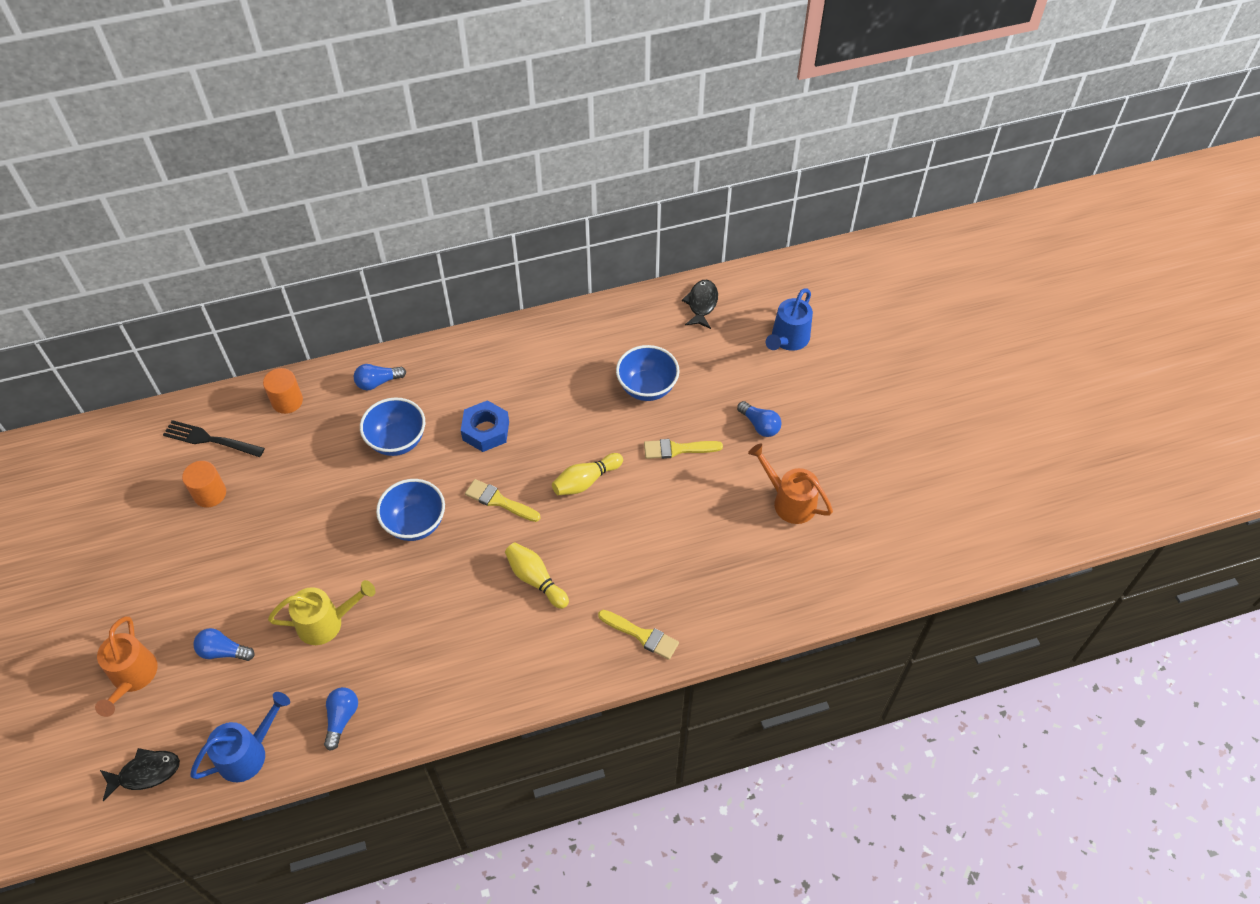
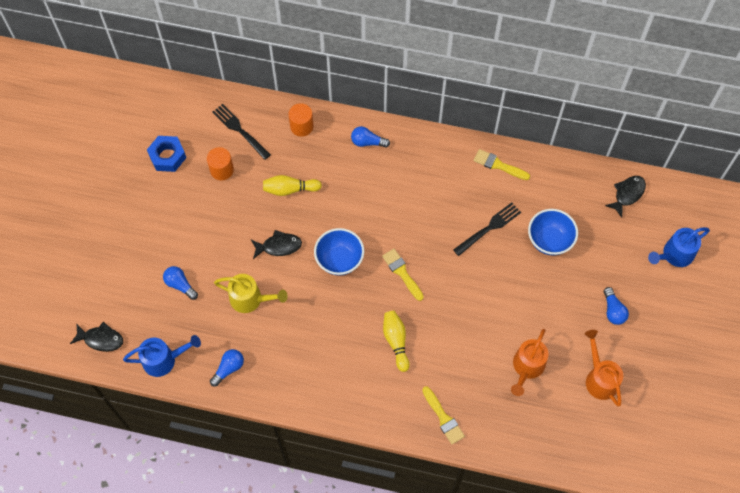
camera: 30 degrees right, 10 degrees up
orange watering can [95,617,158,717] -> orange watering can moved to [511,329,548,396]
blue bowl [360,397,425,456] -> none
blue nut [461,400,509,452] -> blue nut moved to [147,136,186,172]
yellow bowling pin [552,453,623,495] -> yellow bowling pin moved to [263,175,322,196]
yellow brush [644,439,723,459] -> yellow brush moved to [474,149,530,180]
none -> black fish [251,230,302,259]
none -> black fork [453,202,521,256]

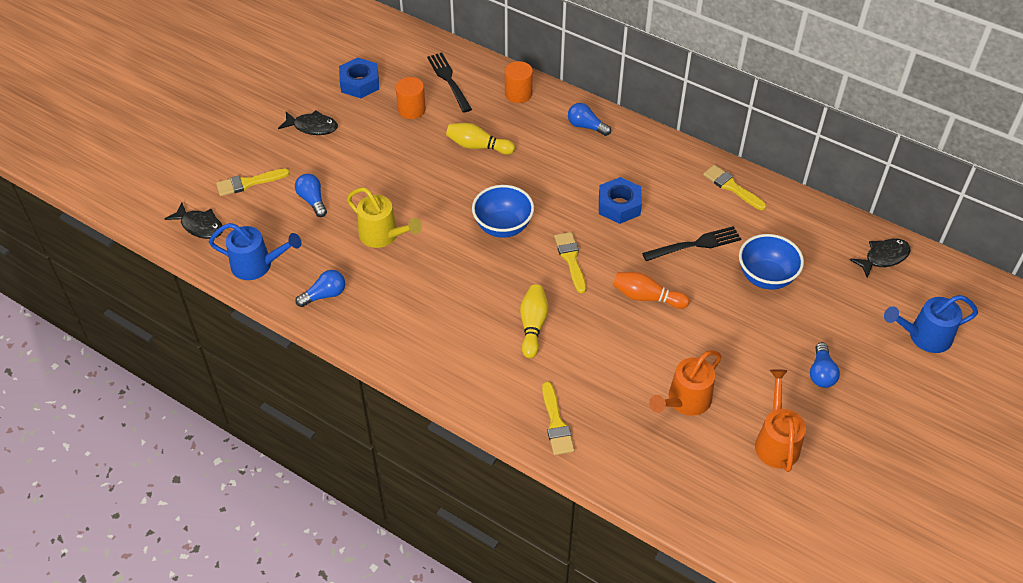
camera: 20 degrees right, 15 degrees down
black fish [251,230,302,259] -> black fish moved to [278,110,338,135]
none -> yellow brush [216,169,290,196]
none -> blue nut [599,177,642,224]
none -> orange bowling pin [613,272,689,309]

